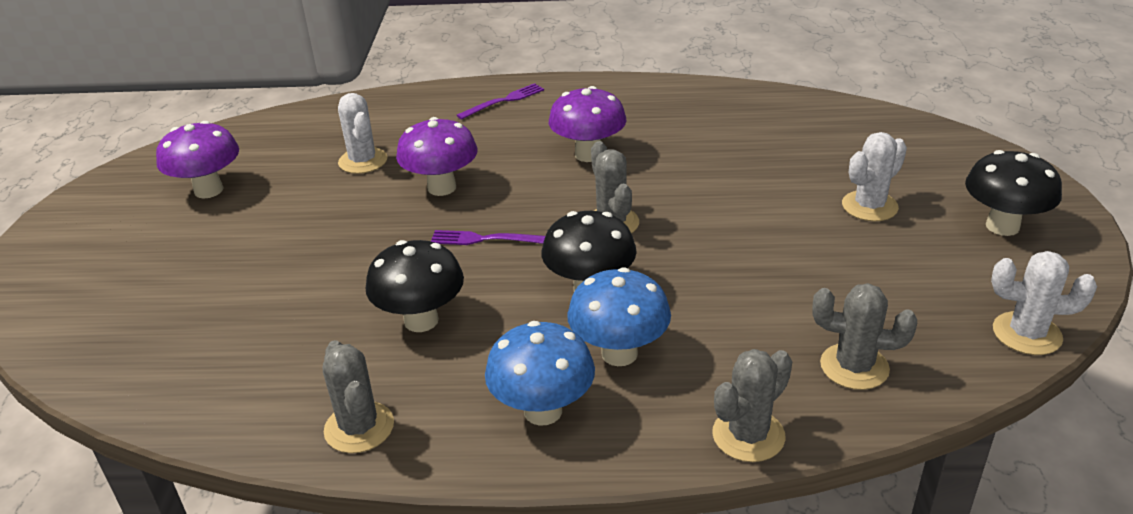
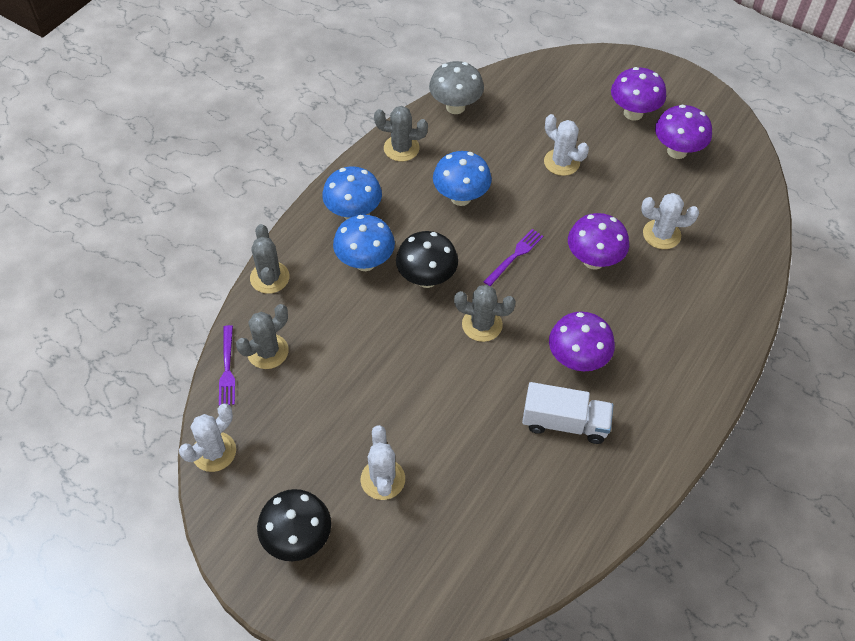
camera: 120 degrees right, 20 degrees up
black mushroom [366,240,464,332] -> blue mushroom [433,151,492,206]
purple fork [457,83,544,120] -> purple fork moved to [219,325,235,406]
none -> grey mushroom [429,61,484,114]
none -> white truck [522,382,614,444]
none -> white cactus [544,114,589,176]
none -> purple mushroom [611,67,666,121]

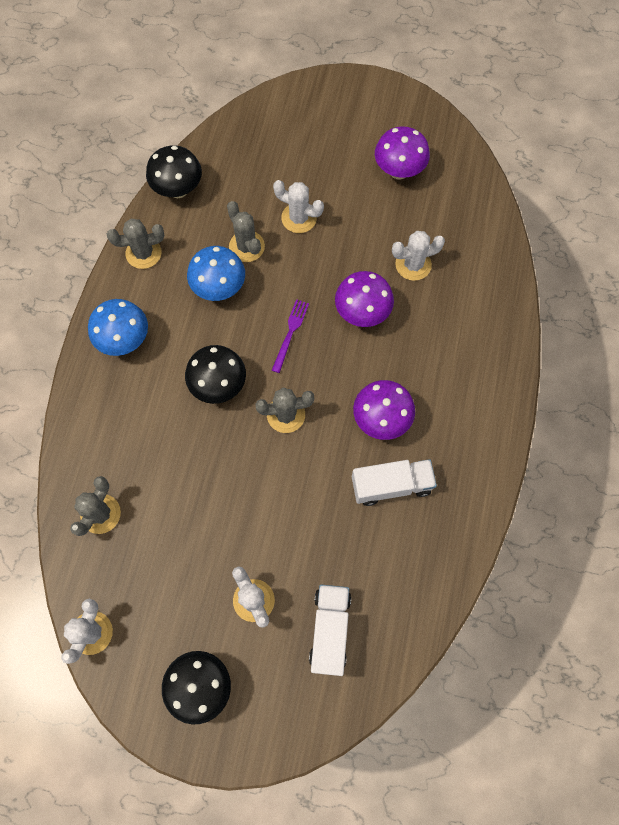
camera: 20 degrees left, 15 degrees up
purple fork [219,325,235,406] -> none
grey cactus [250,224,290,294] -> grey cactus moved to [227,201,265,262]
blue mushroom [333,215,395,271] -> none
grey mushroom [429,61,484,114] -> black mushroom [146,145,202,198]
purple mushroom [611,67,666,121] -> none
none -> white truck [309,585,351,676]

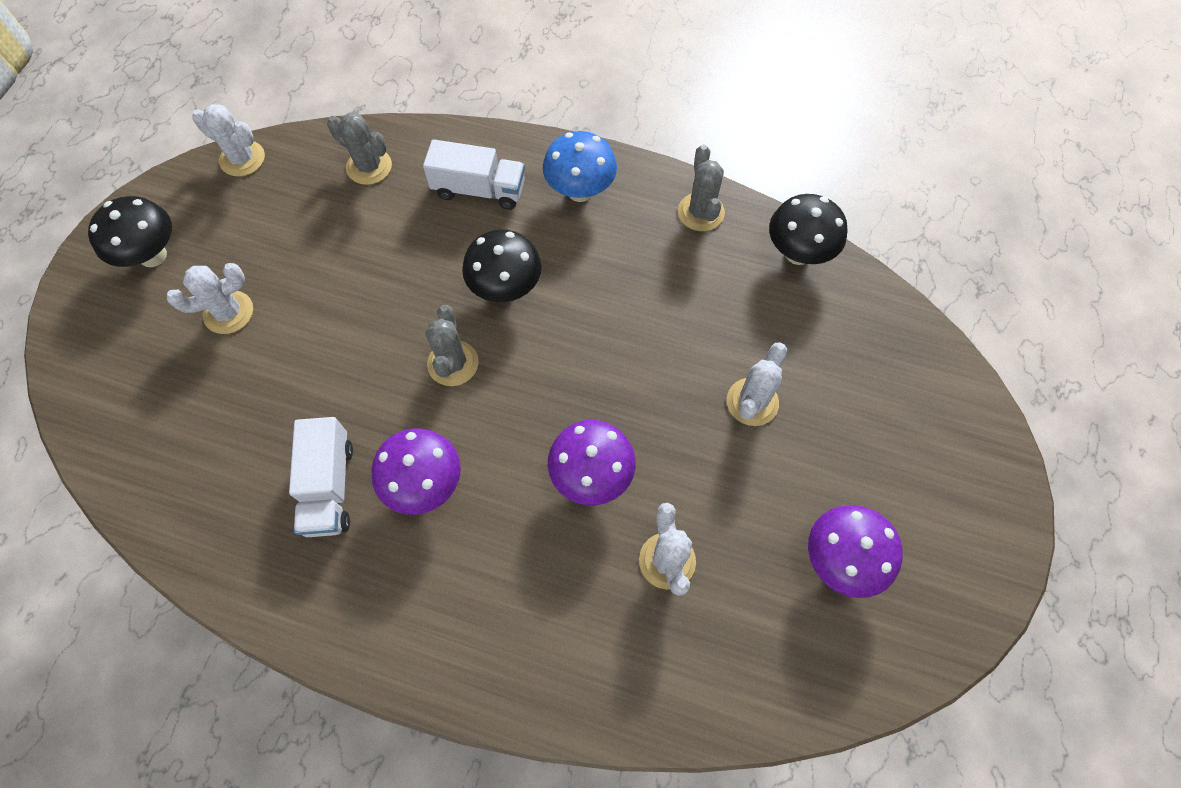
camera: 95 degrees right, 5 degrees down
blue mushroom [187,246,245,301] -> none
grey cactus [227,201,265,262] -> none
purple fork [272,299,309,373] -> none
white truck [309,585,351,676] -> white truck moved to [423,139,525,210]

